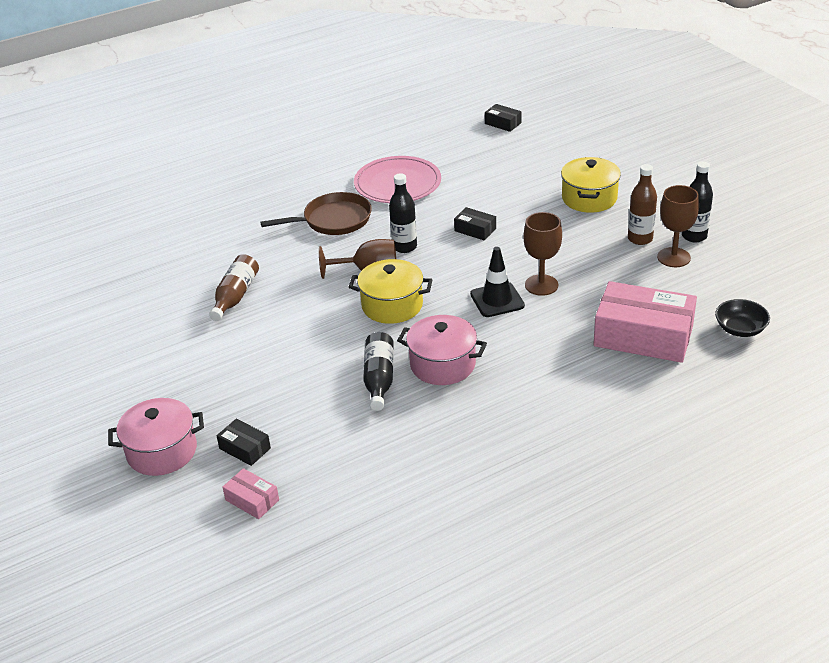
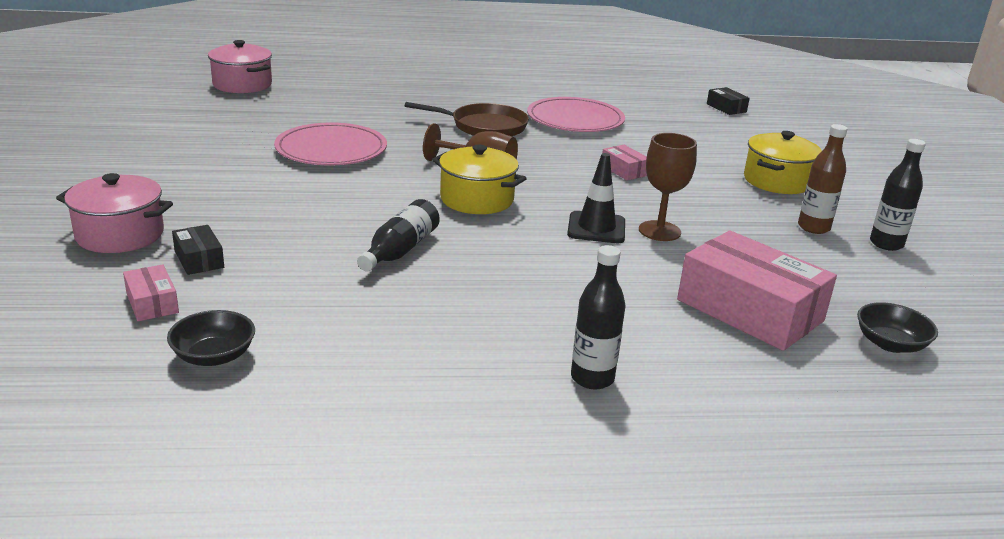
camera: 20 degrees right, 10 degrees down
brown bottle [209,254,259,321] -> pink plate [274,122,387,165]
black bottle [389,173,417,253] -> black bottle moved to [571,245,625,389]
pink pot [397,315,487,385] -> pink pot moved to [208,40,272,93]
black box [454,207,496,241] -> pink box [602,145,647,180]
brown goblet [657,185,699,267] -> none
none -> black bowl [167,310,255,366]

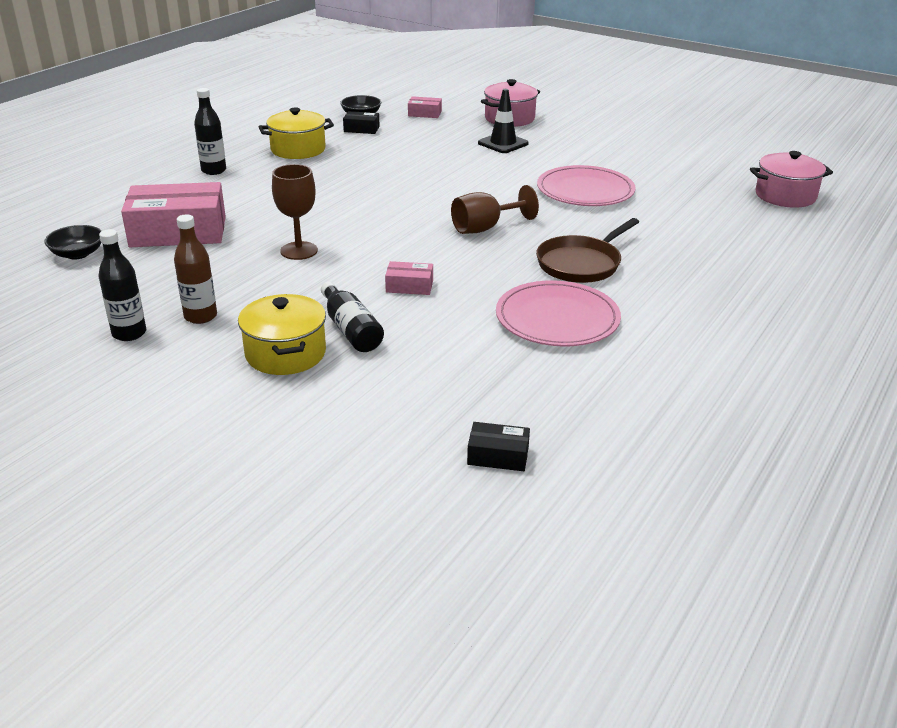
camera: 130 degrees right, 5 degrees up
black box [172,225,224,275] -> black box moved to [343,111,380,134]
black bottle [357,199,440,271] -> black bottle moved to [321,282,384,352]
yellow pot [432,144,527,214] -> yellow pot moved to [259,107,334,159]
black traffic cone [567,153,625,243] -> black traffic cone moved to [478,89,529,153]

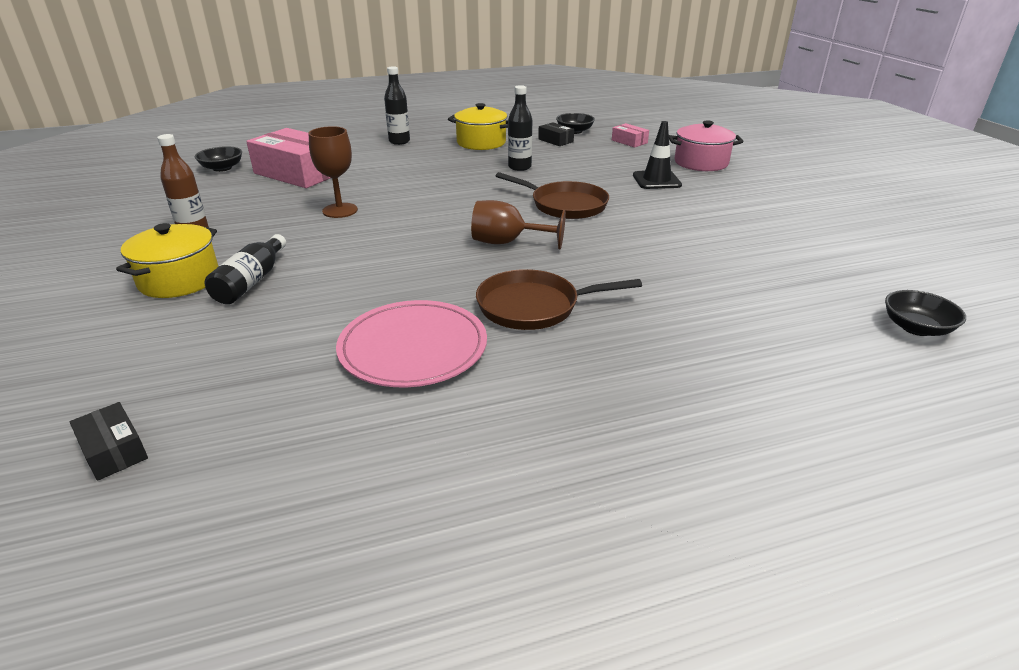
camera: 40 degrees right, 0 degrees up
black bottle [98,229,146,341] -> black bottle moved to [508,85,532,171]
pink box [385,261,433,295] -> none
pink plate [537,165,636,206] -> none
pink pot [750,151,833,208] -> black bowl [885,290,966,336]
none -> brown pan [496,172,609,219]

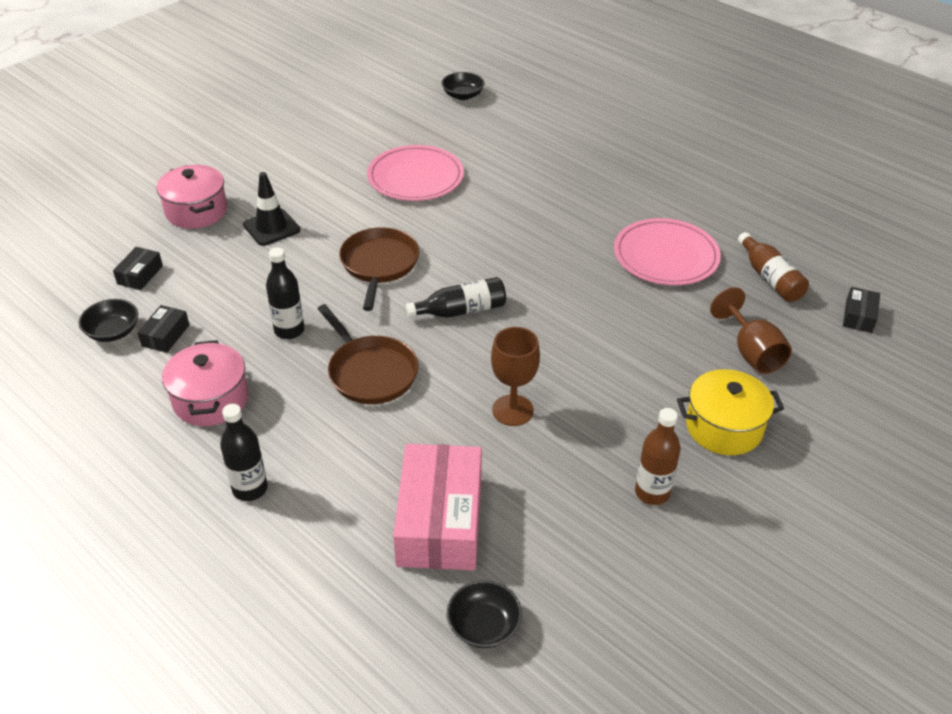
camera: 120 degrees left, 10 degrees up
black bottle [205,234,286,304] -> black bottle moved to [406,277,506,318]
yellow pot [448,103,508,150] -> pink pot [162,340,248,426]
brown goblet [471,200,566,250] -> brown goblet moved to [710,287,792,374]
brown pan [476,269,642,330] -> brown pan moved to [317,304,418,404]
pink box [612,123,649,148] -> black box [113,247,163,290]
none -> pink plate [367,145,464,201]
none -> brown bottle [738,232,809,302]

